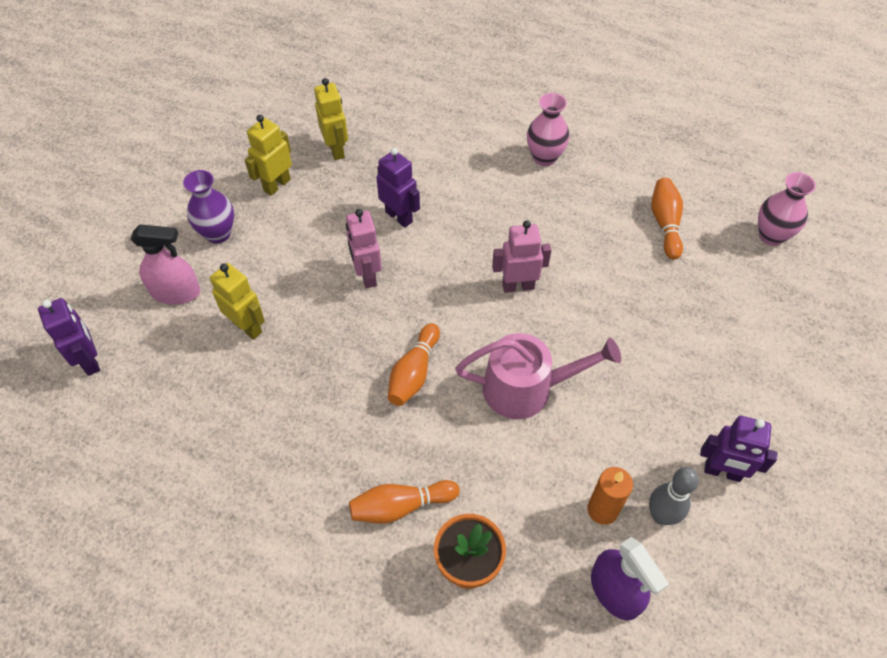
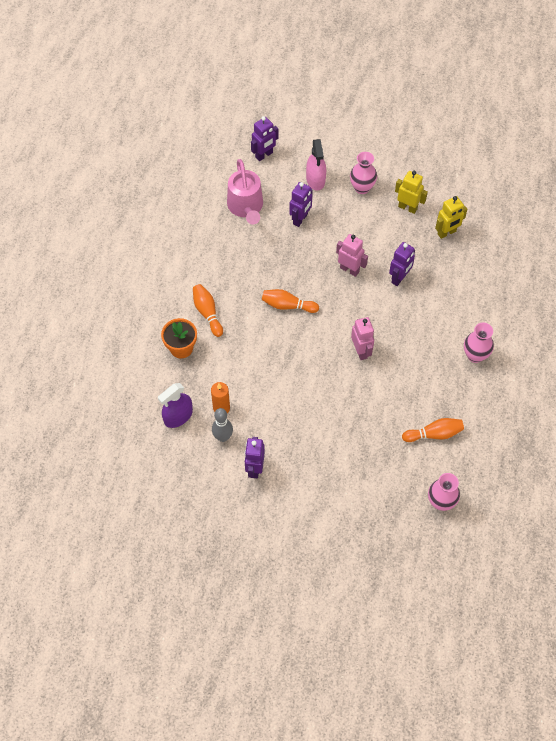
camera: 80 degrees right, 5 degrees up
purple vase [183,170,234,243] -> pink vase [350,152,377,194]
yellow robot [210,263,265,340] -> purple robot [289,182,313,227]
pink robot [346,209,382,288] -> pink robot turned 60 degrees clockwise [336,234,368,277]
pink watering can [455,333,621,419] -> pink watering can moved to [227,159,263,225]

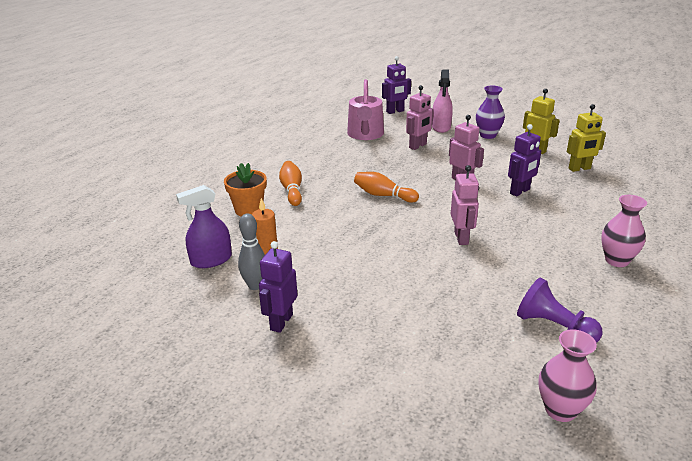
camera: 15 degrees right, 30 degrees down
purple robot [289,182,313,227] -> pink robot [406,85,434,150]
pink vase [350,152,377,194] -> purple vase [476,85,505,139]
orange bowling pin [402,418,464,442] -> purple pawn [517,277,603,343]

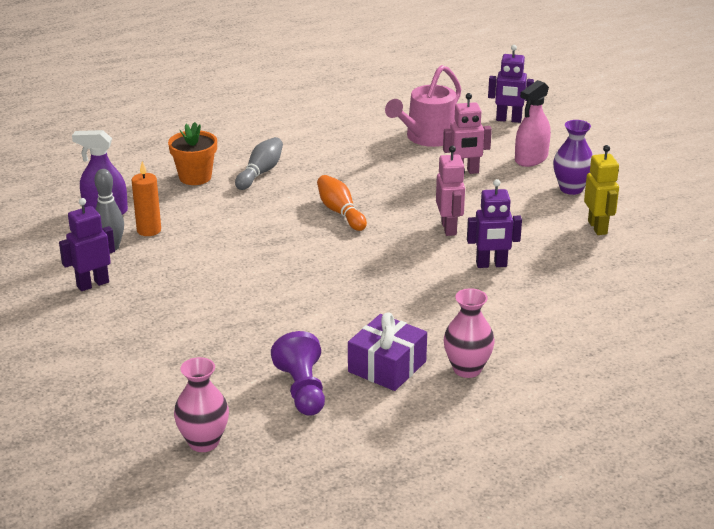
camera: 35 degrees right, 0 degrees up
orange bowling pin [279,161,302,206] -> grey bowling pin [235,137,283,190]
pink robot [451,165,479,245] -> none
yellow robot [567,104,606,172] -> none
none -> purple gift [348,312,427,391]

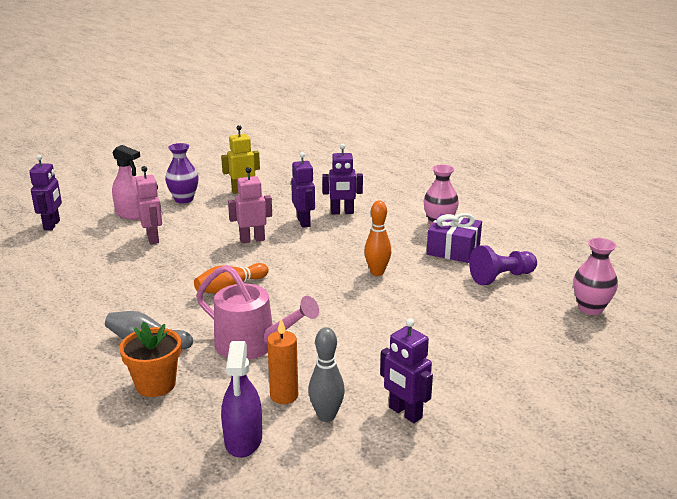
camera: 100 degrees left, 5 degrees down
pink watering can [385,65,461,147] -> pink watering can moved to [196,265,319,360]
none -> purple robot [322,144,363,214]
none -> orange bowling pin [364,201,391,276]

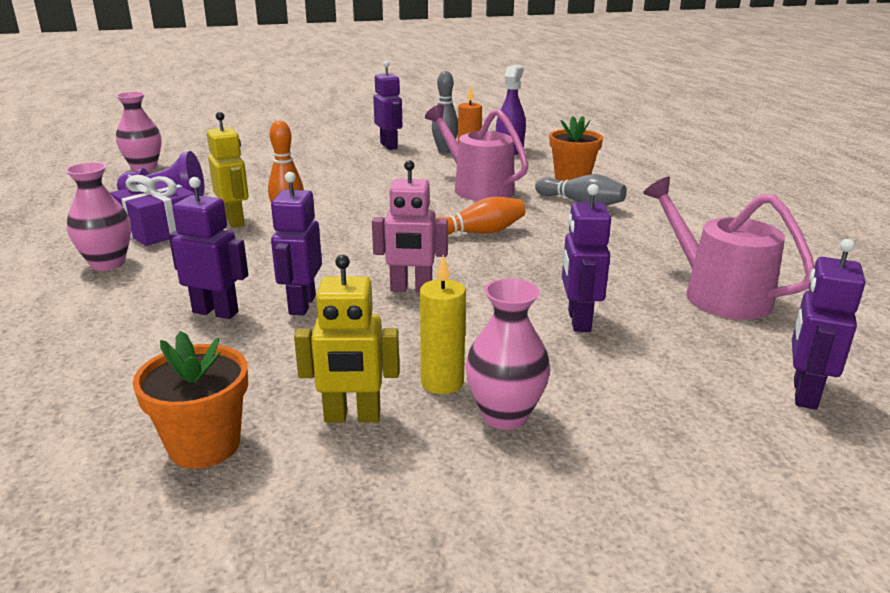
camera: 160 degrees left, 0 degrees up
pink spray bottle [112,145,140,220] -> none
pink robot [136,166,162,244] -> purple robot [562,184,611,332]
purple vase [165,143,199,203] -> pink vase [466,278,550,430]
none -> orange flower pot [133,331,248,469]
none -> yellow robot [207,112,249,228]
none -> yellow candle [420,255,466,394]
none -> pink watering can [643,177,814,320]

